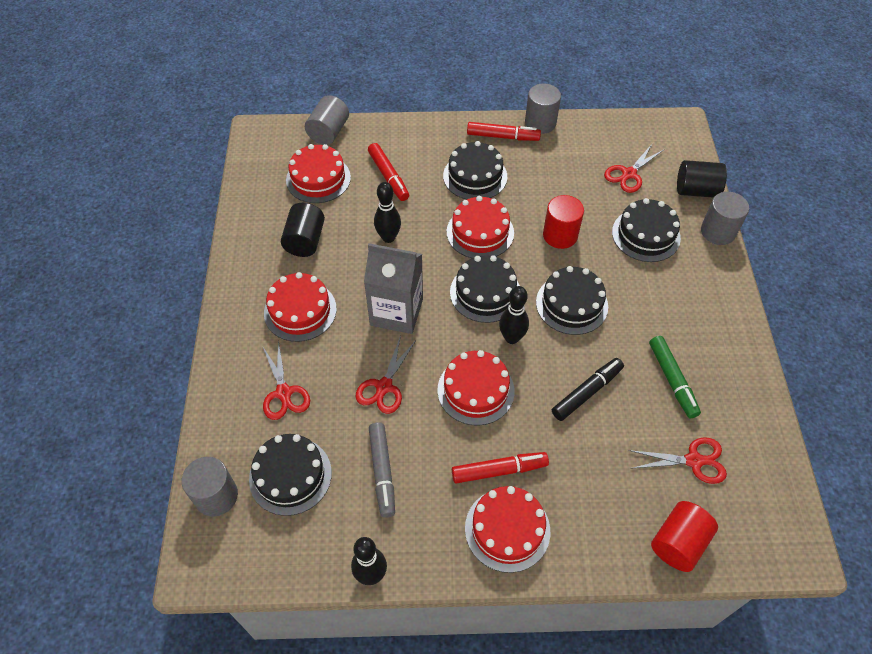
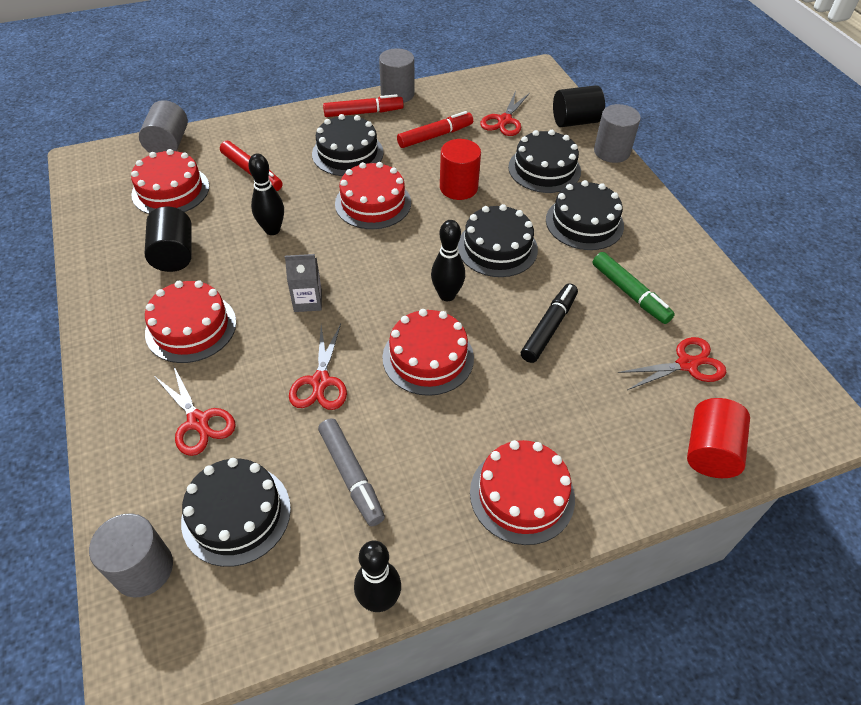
camera: 20 degrees left, 5 degrees down
grey carton [364,243,423,334] -> grey carton [285,254,322,312], size x0.53
black cake [450,255,520,323] -> black cake moved to [546,180,624,250]
red marker [452,452,549,483] -> red marker moved to [397,111,473,148]

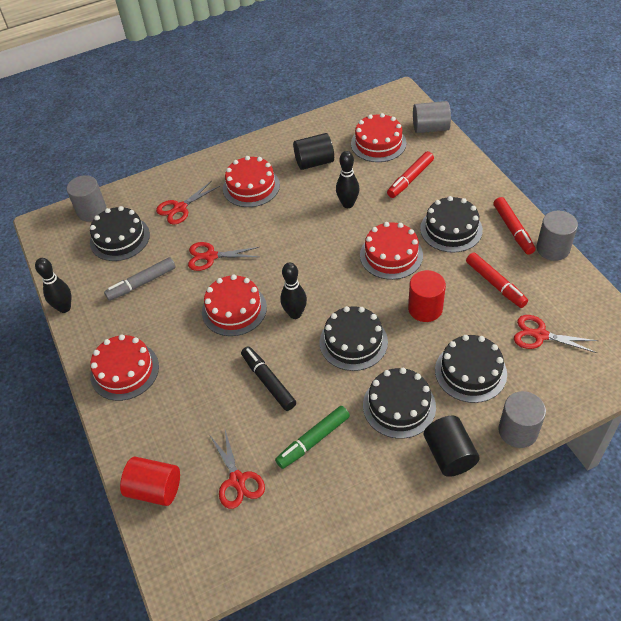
camera: 90 degrees right, 0 degrees up
grey carton [285,254,322,312] -> none
black marker [521,283,578,363] -> black marker turned 150 degrees counterclockwise [241,346,296,411]
black cylinder [553,85,605,127] -> black cylinder moved to [424,415,480,477]

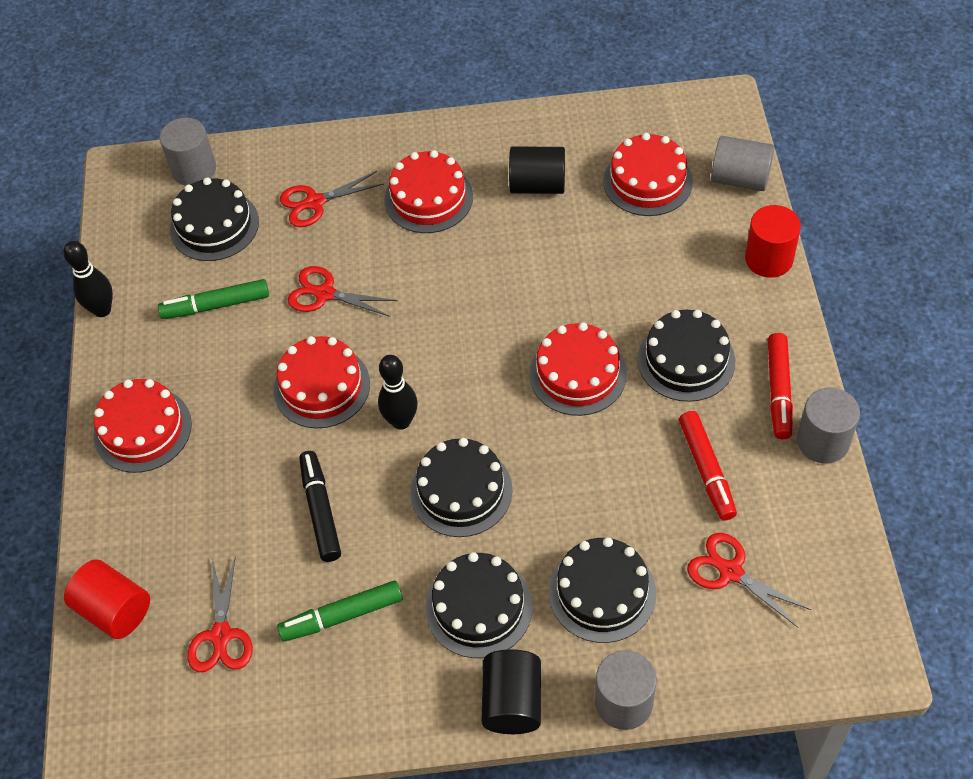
camera: 20 degrees right, 5 degrees up
grey marker [104,257,176,301] -> green marker [158,279,269,319]
black bowling pin [336,151,359,208] -> none
red marker [387,151,434,198] -> none
red cylinder [408,270,446,322] -> red cylinder moved to [745,205,801,278]

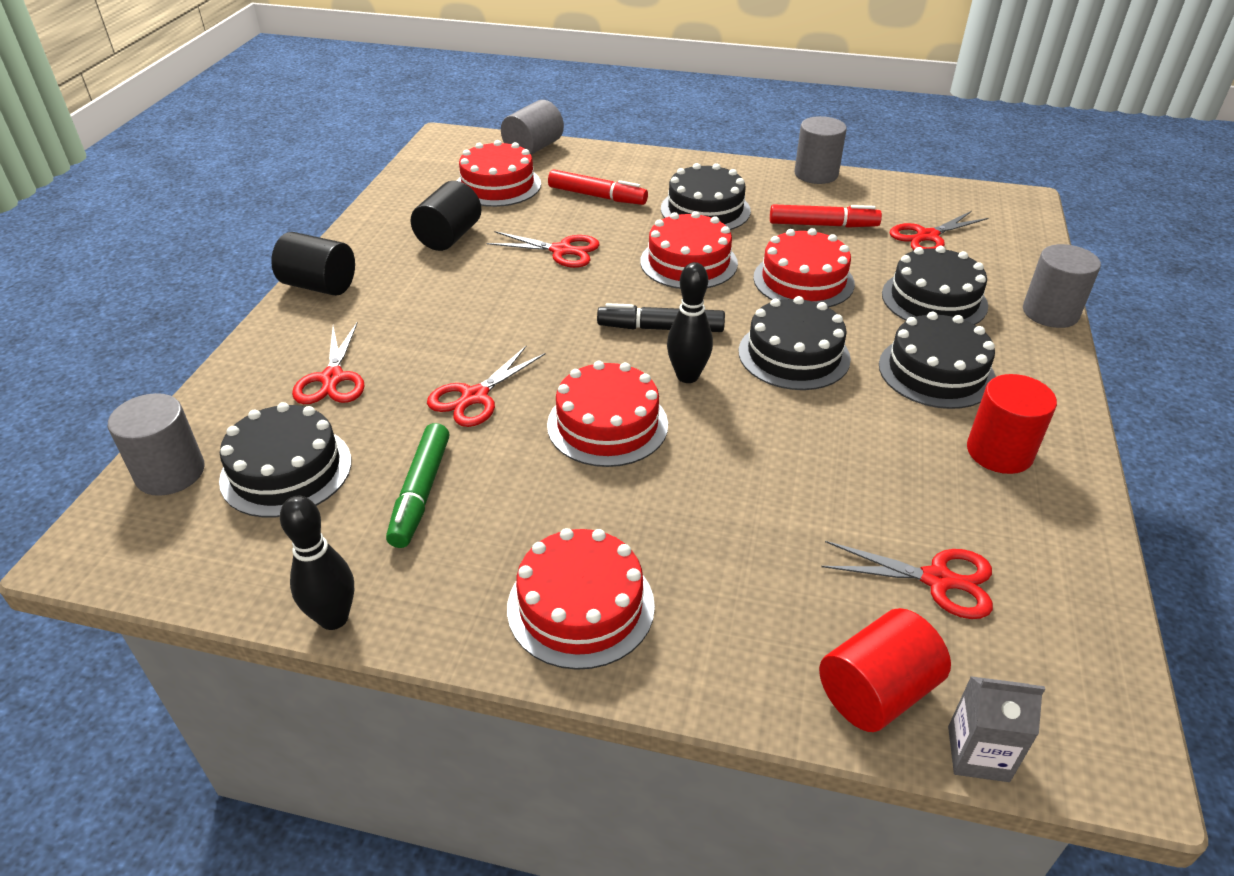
camera: 75 degrees left, 15 degrees down
green marker [277,580,403,642] -> none
black marker [299,451,341,562] -> black marker moved to [597,303,725,332]
red cake [384,150,473,233] -> red cake moved to [753,228,855,308]
black cylinder [482,649,541,734] -> black cylinder moved to [271,232,355,296]
red cylinder [745,205,801,278] -> red cylinder moved to [967,374,1057,474]
red marker [768,333,793,439] -> red marker moved to [548,169,648,205]
none -> red scissors [487,231,600,268]
none -> grey carton [948,676,1045,782]

